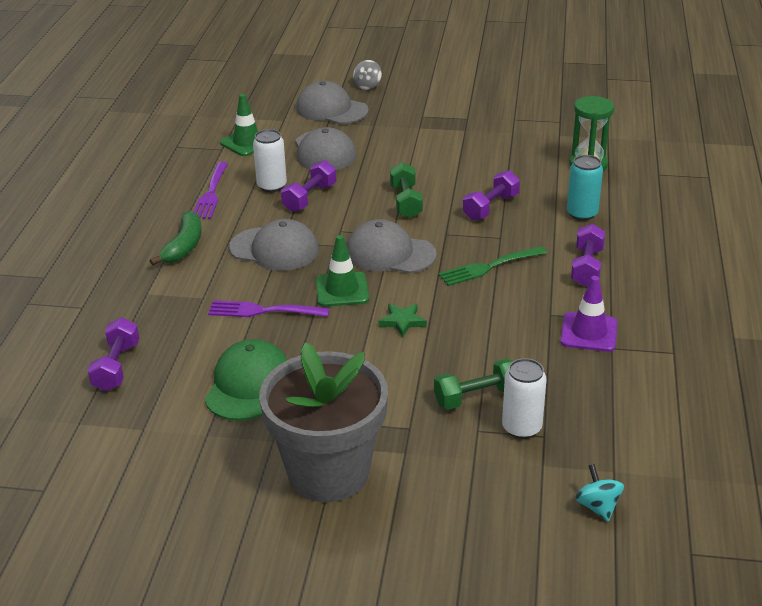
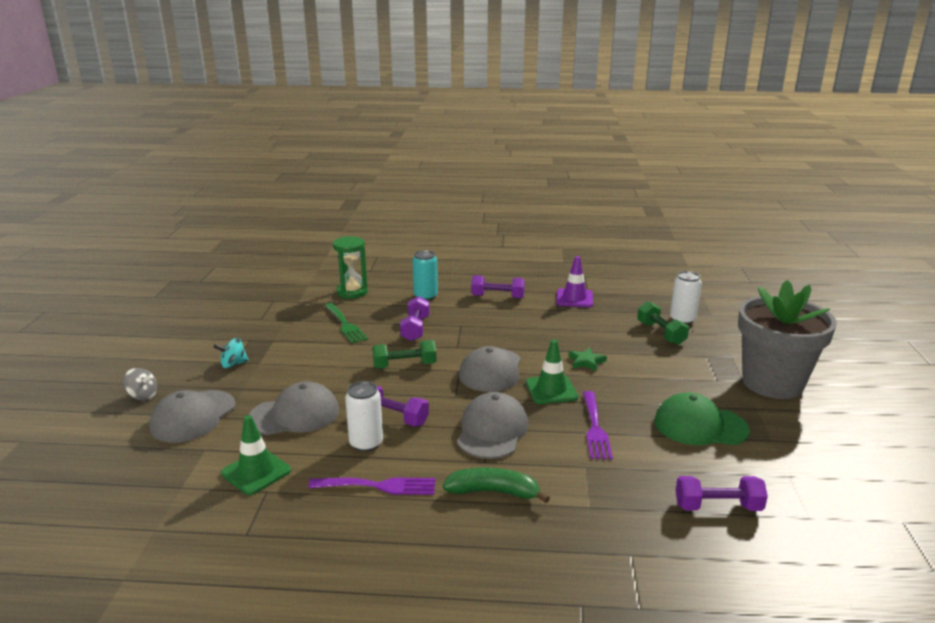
camera: 95 degrees left, 10 degrees down
green fork [438,246,547,286] -> green fork moved to [324,303,368,344]
purple dumbbell [463,170,520,220] -> purple dumbbell turned 60 degrees clockwise [400,296,430,341]
turquoise spinning top [575,464,624,522] -> turquoise spinning top moved to [214,338,249,368]

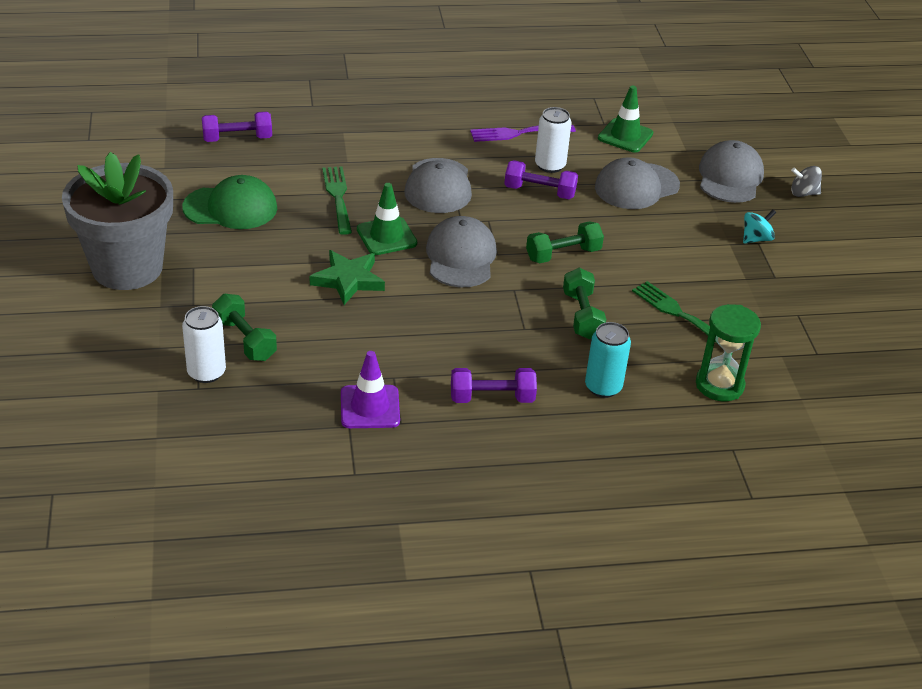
camera: 165 degrees right, 15 degrees up
purple dumbbell [400,296,430,341] -> green dumbbell [563,268,606,339]
green banana [443,467,550,503] -> none
green star [568,347,607,372] -> green star [310,250,385,305], size x1.57
purple fork [583,391,613,460] -> green fork [322,166,352,235]

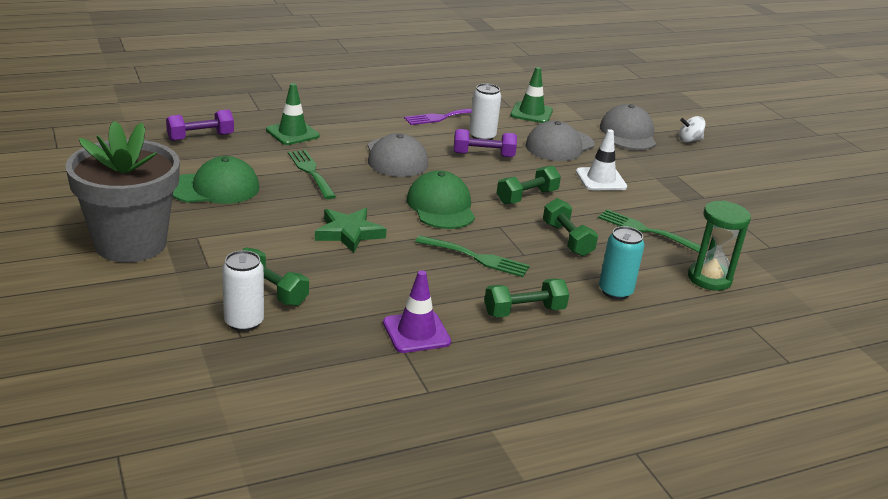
camera: 15 degrees left, 10 degrees down
green traffic cone [357,183,417,255] -> green traffic cone moved to [266,83,320,145]
grey cap [426,216,497,287] -> green cap [407,170,475,229]
purple dumbbell [451,368,537,403] -> green dumbbell [484,278,569,318]
turquoise spinning top [743,209,776,244] -> none
grey spinning top [791,166,822,197] -> white spinning top [679,116,706,142]
none -> green fork [415,236,530,277]
none -> white traffic cone [576,129,627,190]

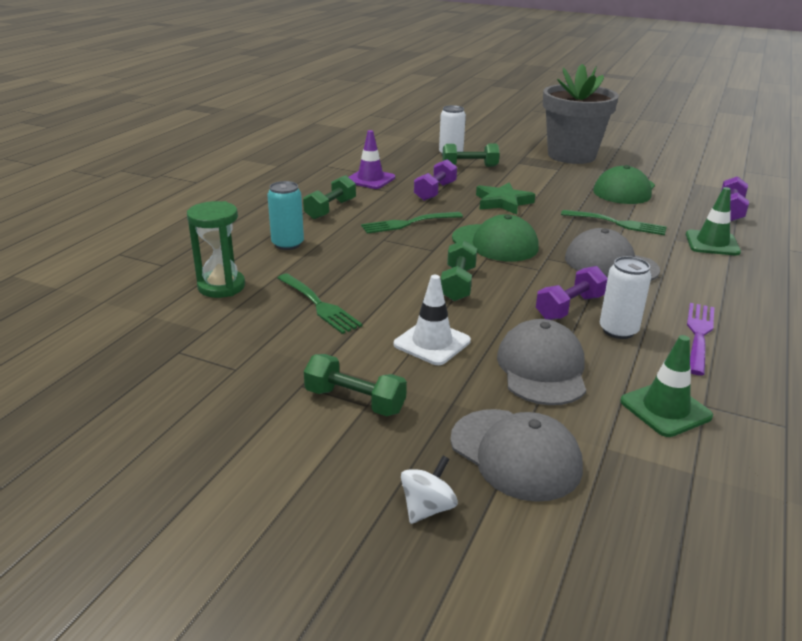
camera: 140 degrees right, 0 degrees up
green dumbbell [543,198,598,257] -> green dumbbell moved to [304,354,407,416]
green fork [598,209,701,253] -> green fork turned 60 degrees clockwise [277,273,363,334]
none -> purple dumbbell [414,159,457,201]

